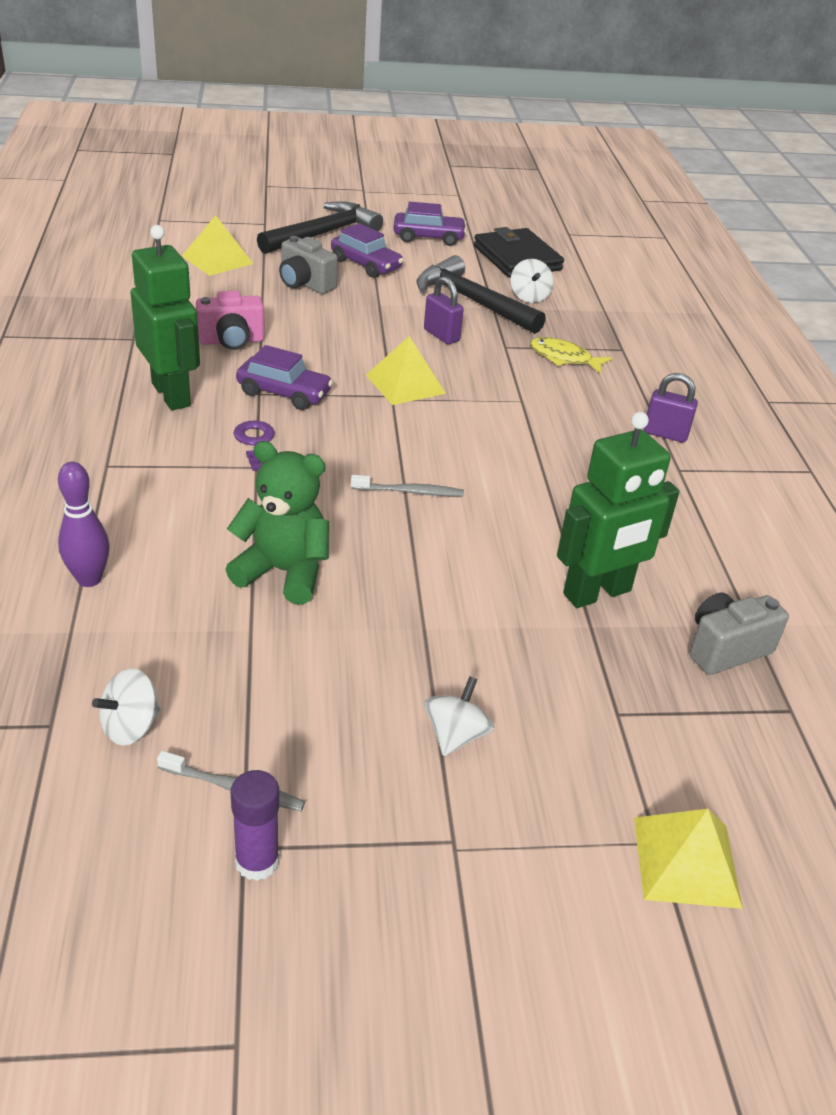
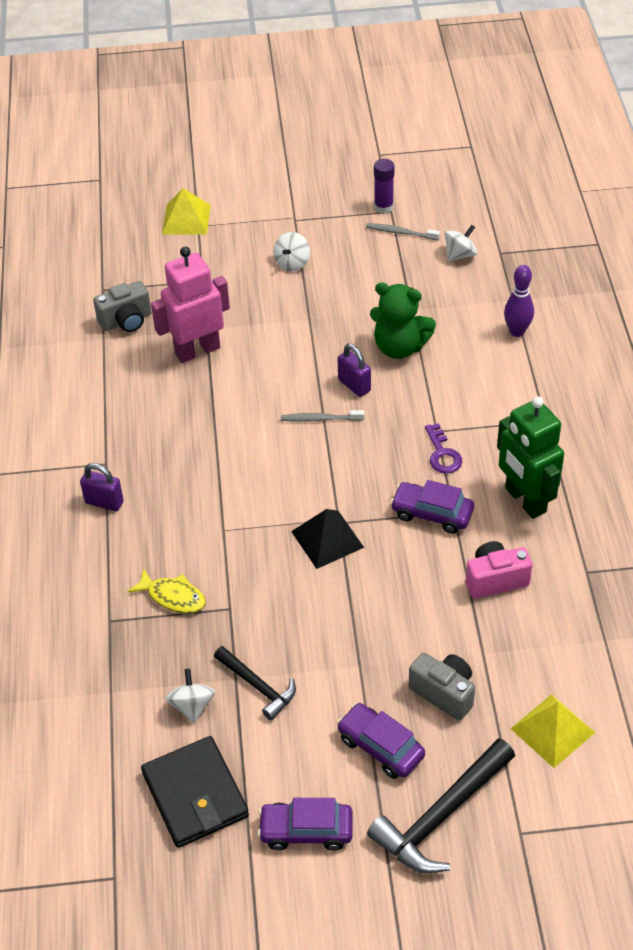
camera: 175 degrees left, 10 degrees up
yellow pyramid [366,336,446,405] -> black pyramid [291,509,364,569]
black hammer [417,255,546,334] -> black hammer [214,646,296,720], size x0.60
purple padlock [424,276,464,344] -> purple padlock moved to [338,344,371,397]
green robot [557,412,680,608] -> pink robot [151,247,230,363]

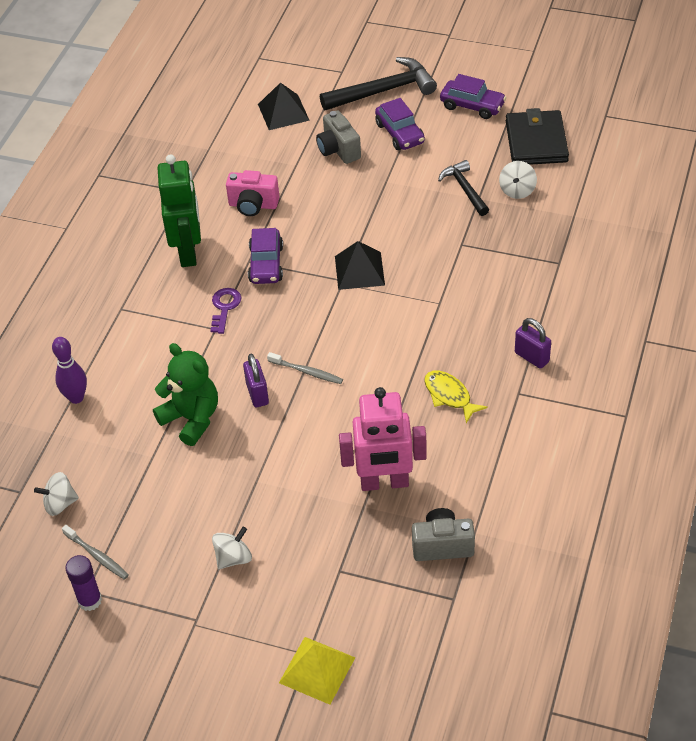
camera: 155 degrees left, 0 degrees up
yellow fish [127,568,206,613] -> yellow fish moved to [424,371,488,423]
purple car [390,480,474,534] -> purple car turned 45 degrees clockwise [248,228,283,284]
yellow pyramid [510,694,595,768] -> black pyramid [258,82,310,130]

